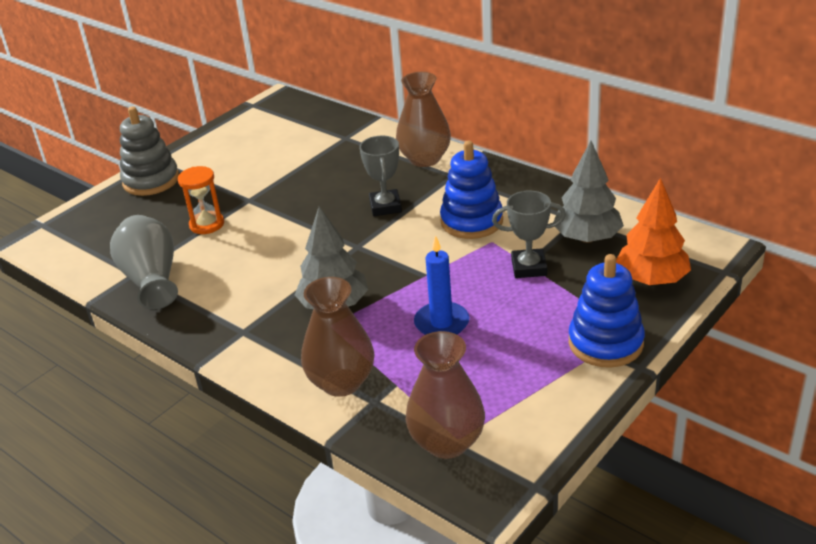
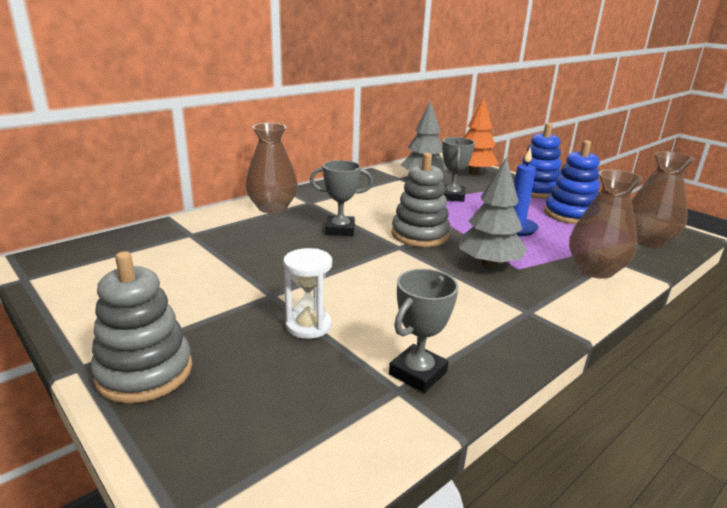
camera: 85 degrees left, 10 degrees down
grey vase [110,215,178,309] -> grey trophy [389,269,459,393]
orange hourglass [178,166,224,234] -> white hourglass [283,248,332,339]
blue stacking toy [440,141,503,239] -> blue stacking toy moved to [544,140,600,224]
none -> grey stacking toy [392,153,450,247]

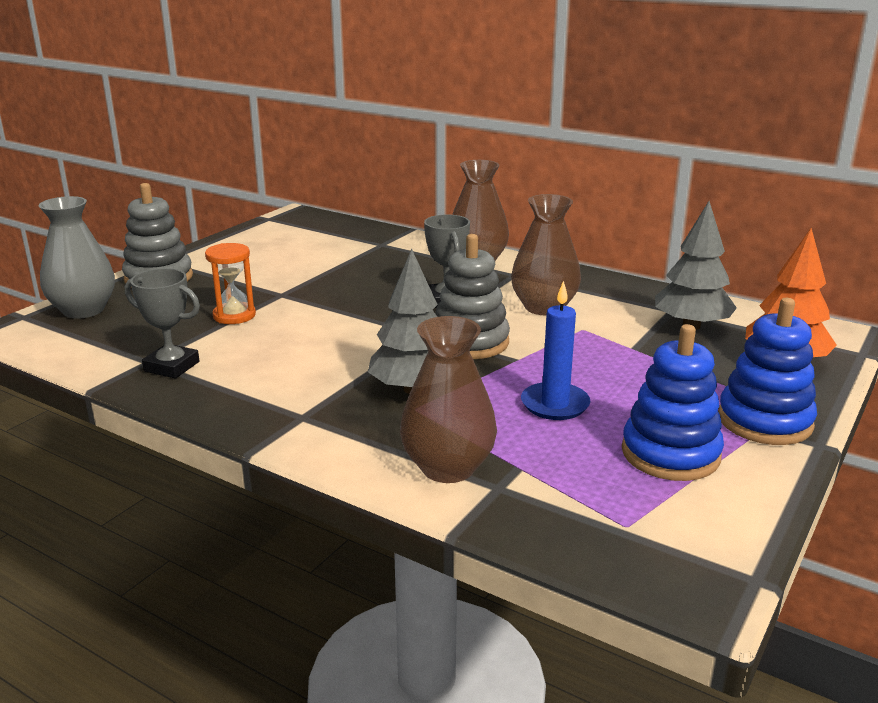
camera: 75 degrees right, 0 degrees up
white hourglass [283,248,332,339] -> orange hourglass [205,243,256,324]
grey trophy [442,137,475,202] -> none
brown vase [632,151,695,248] -> brown vase moved to [511,194,581,316]
none -> grey vase [38,196,115,319]

